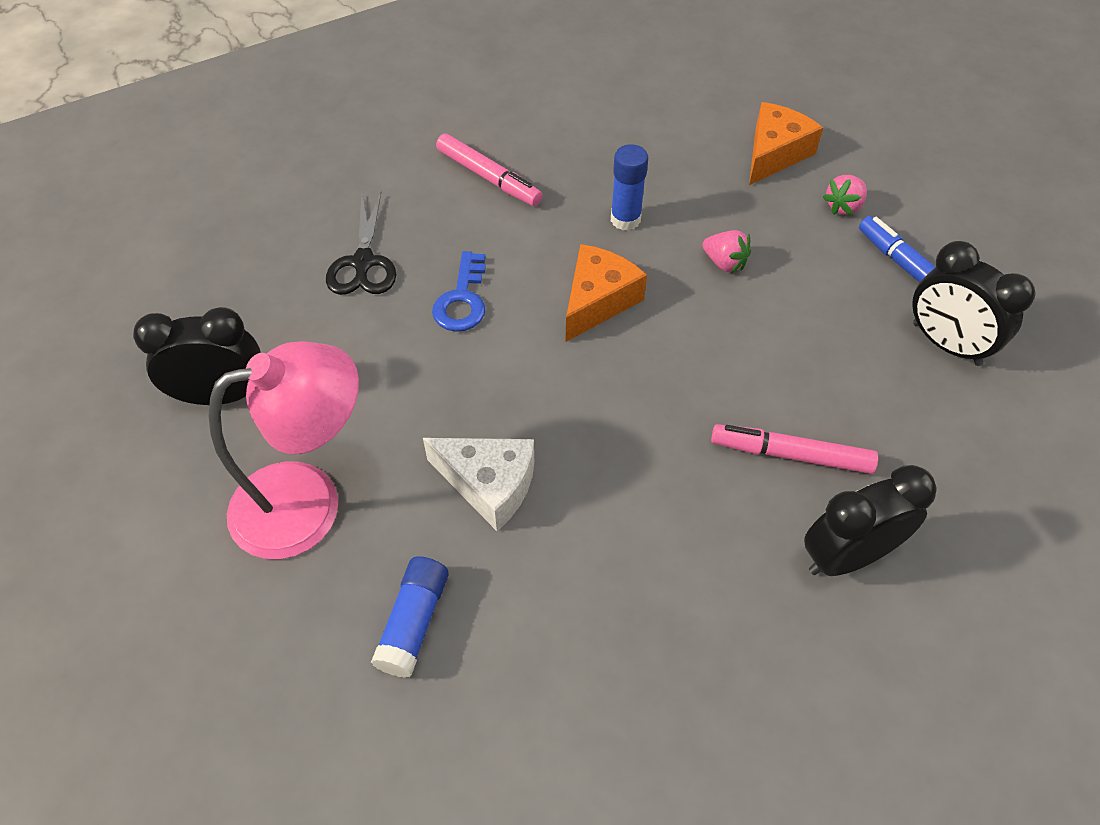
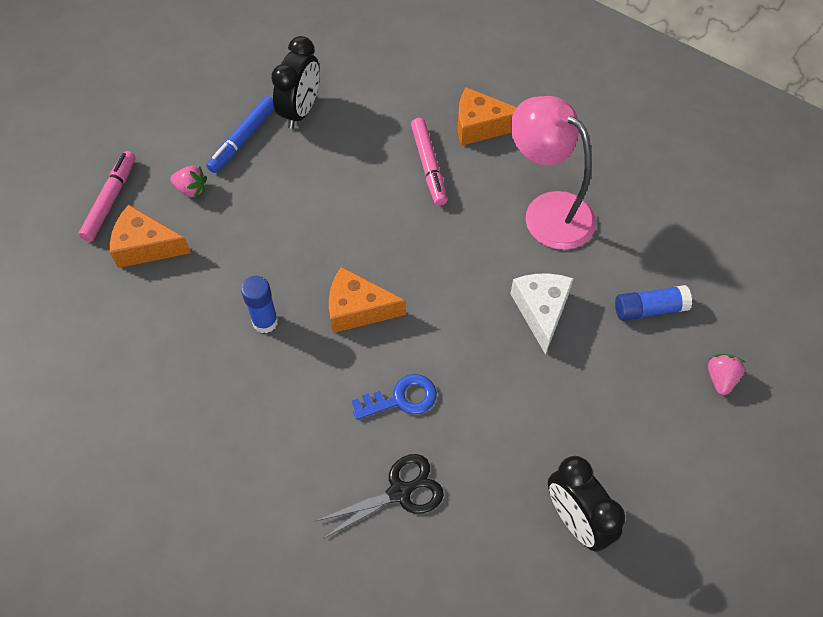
camera: 115 degrees left, 5 degrees up
pink lamp [209,341,359,559] -> pink lamp moved to [511,96,596,250]
pink marker [436,134,543,206] -> pink marker moved to [79,151,135,242]
pink strawberry [702,230,751,273] -> pink strawberry moved to [708,354,745,395]
black clock [804,465,937,576] -> orange cheese [457,87,517,146]

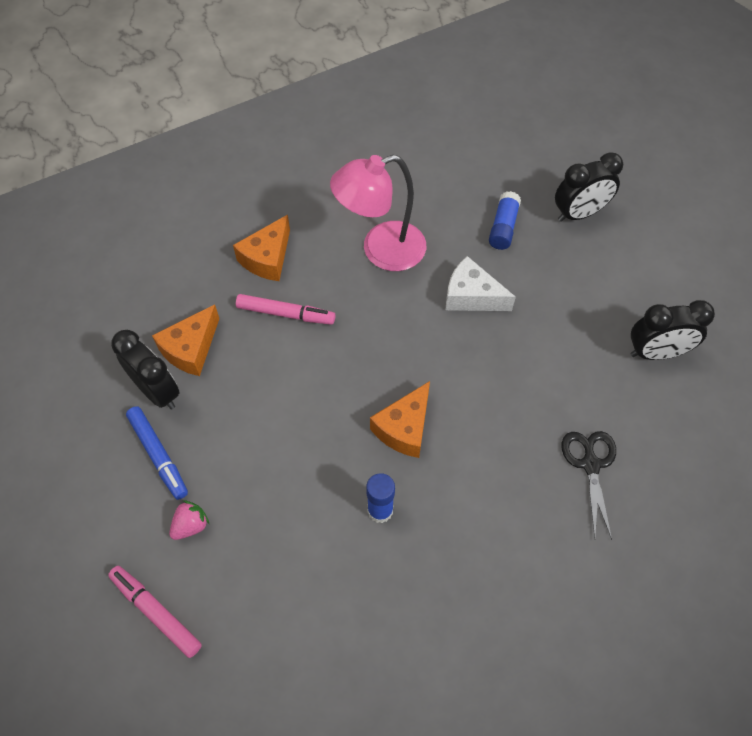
camera: 65 degrees left, 0 degrees up
orange cheese [110,205,191,268] -> orange cheese moved to [152,305,219,376]
blue key [352,374,437,420] -> none
pink strawberry [708,354,745,395] -> black clock [555,152,623,222]

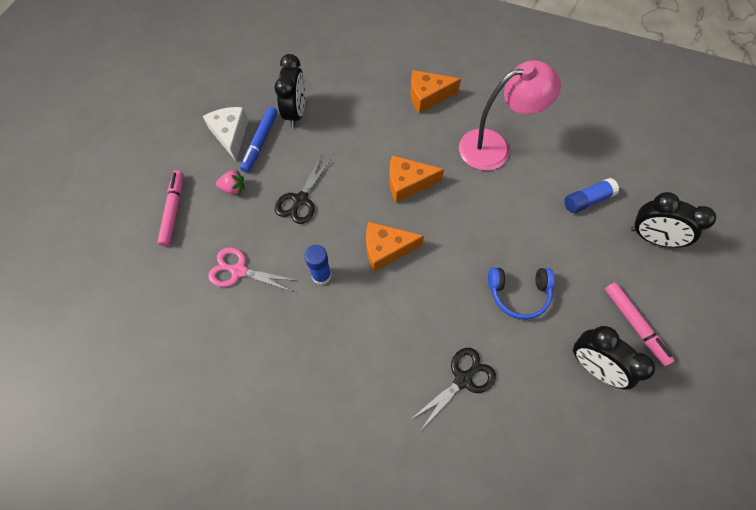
camera: 50 degrees right, 5 degrees up
orange cheese [152,305,219,376] -> orange cheese moved to [389,155,444,203]
pink marker [236,294,335,325] -> pink marker moved to [605,282,675,366]
pink lamp [330,155,426,271] -> pink lamp turned 135 degrees clockwise [459,60,561,171]
white cheese [446,256,516,311] -> white cheese moved to [203,107,249,161]
none -> pink scissors [208,247,298,292]
none -> black scissors [275,156,332,224]
none -> blue headphones [488,268,554,320]

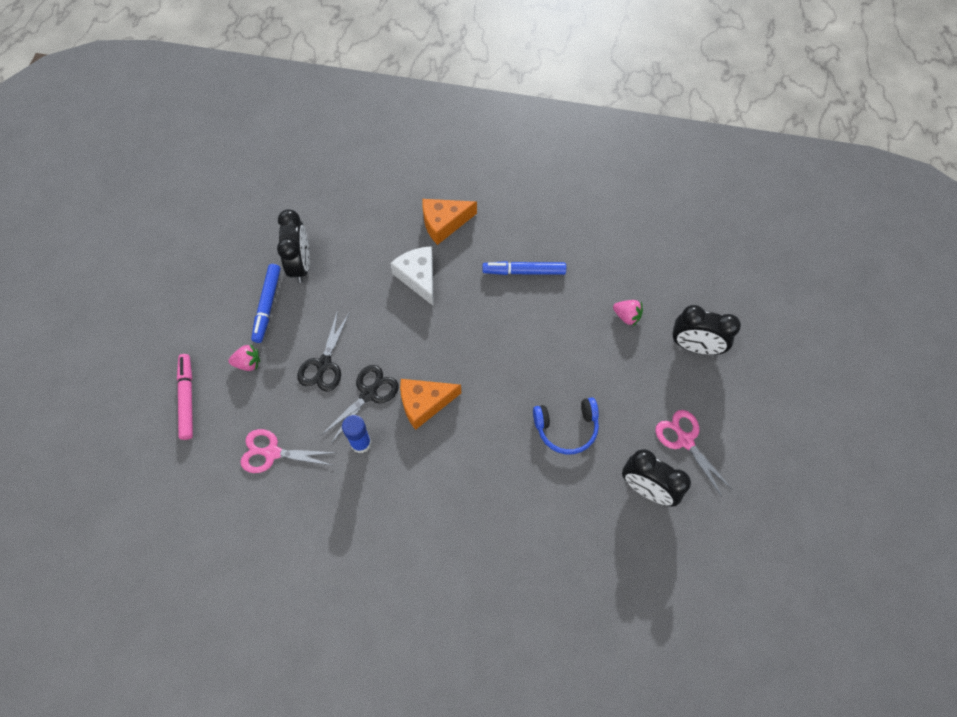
camera: 10 degrees left, 0 degrees up
white cheese [203,107,249,161] -> white cheese moved to [390,246,434,306]
orange cheese [389,155,444,203] -> none
black scissors [411,348,496,431] -> black scissors moved to [320,365,399,444]
pink lamp [459,60,561,171] -> blue marker [482,261,566,275]
blue glue stick [564,178,619,213] -> pink strawberry [613,300,643,327]
pink marker [605,282,675,366] -> pink scissors [655,410,733,497]

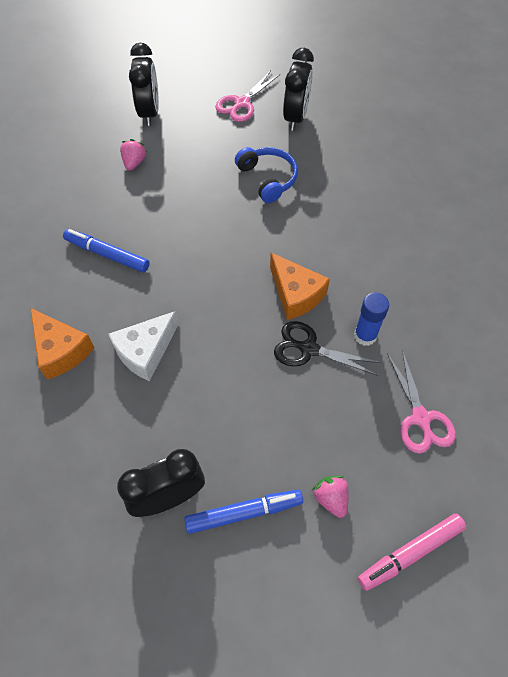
camera: 110 degrees left, 5 degrees down
black scissors [297,310,350,392] -> none
blue marker [482,261,566,275] -> blue marker turned 135 degrees clockwise [63,229,150,273]

